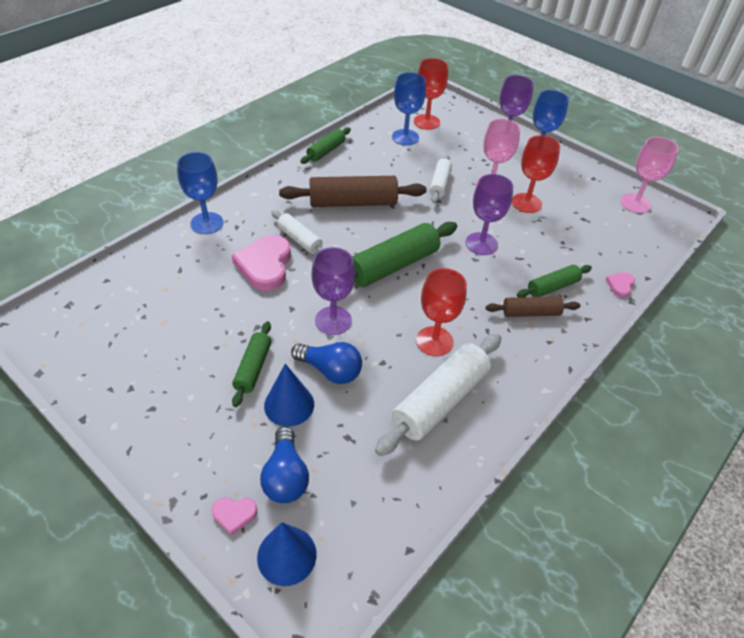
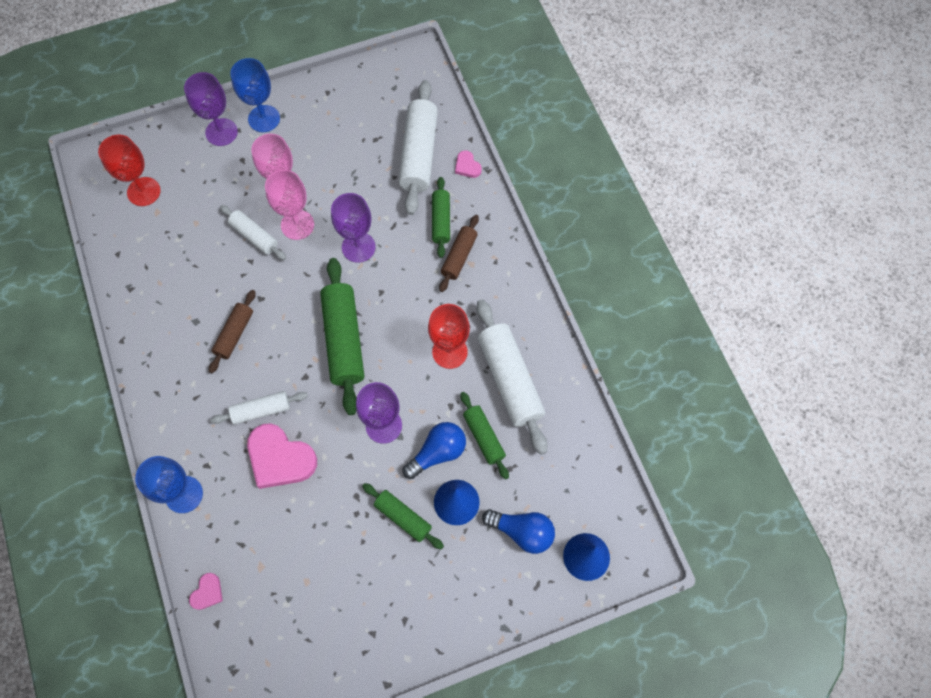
camera: 60 degrees left, 20 degrees up
pink heart [212,497,257,536] -> pink heart moved to [189,573,223,610]
brown rolling pin [279,176,426,207] -> brown rolling pin [209,290,256,373], size x0.57
green rolling pin [300,127,351,164] -> green rolling pin moved to [460,392,509,480]
blue goblet [392,72,426,145] -> none
red goblet [512,135,560,213] -> none
pink goblet [621,137,679,213] -> pink goblet moved to [265,169,314,240]
none -> white rolling pin [398,80,438,215]

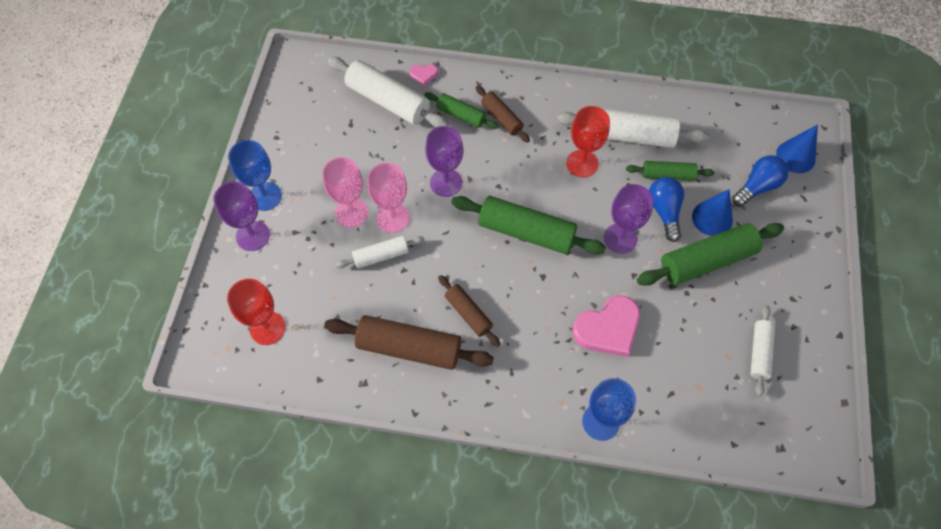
camera: 60 degrees left, 5 degrees down
pink heart [189,573,223,610] -> none
white rolling pin [210,391,308,425] -> white rolling pin moved to [750,305,775,397]
green rolling pin [362,483,444,549] -> green rolling pin [637,223,784,286], size x1.76
none -> brown rolling pin [324,315,494,370]

